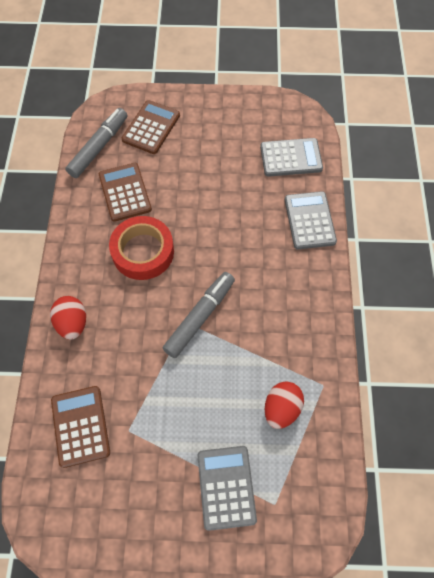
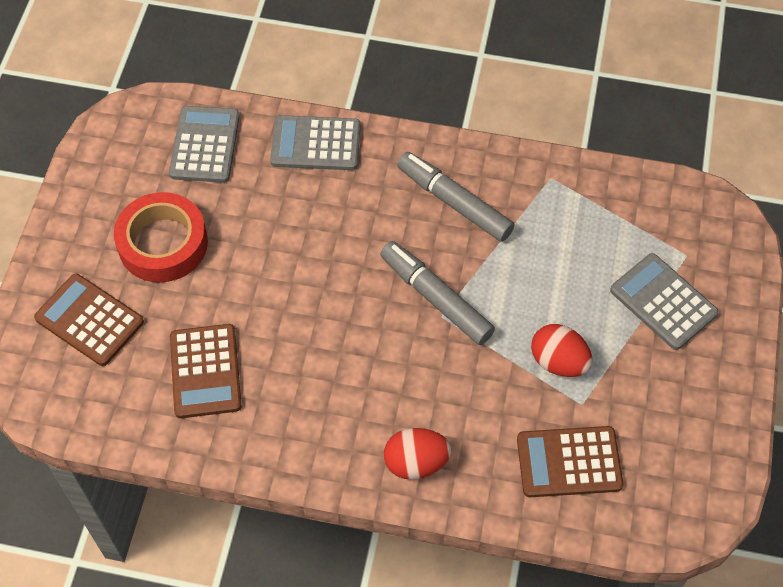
camera: 80 degrees left, 5 degrees down
grey marker [65,108,127,178] -> grey marker moved to [397,152,515,242]
brown calculator [99,163,152,222] -> brown calculator turned 90 degrees counterclockwise [170,324,242,418]
red tape [109,216,174,280] -> red tape moved to [114,192,208,283]
grey calculator [197,446,257,531] -> grey calculator turned 45 degrees clockwise [610,253,718,350]
red egg [265,381,304,429] -> red egg moved to [531,324,592,377]

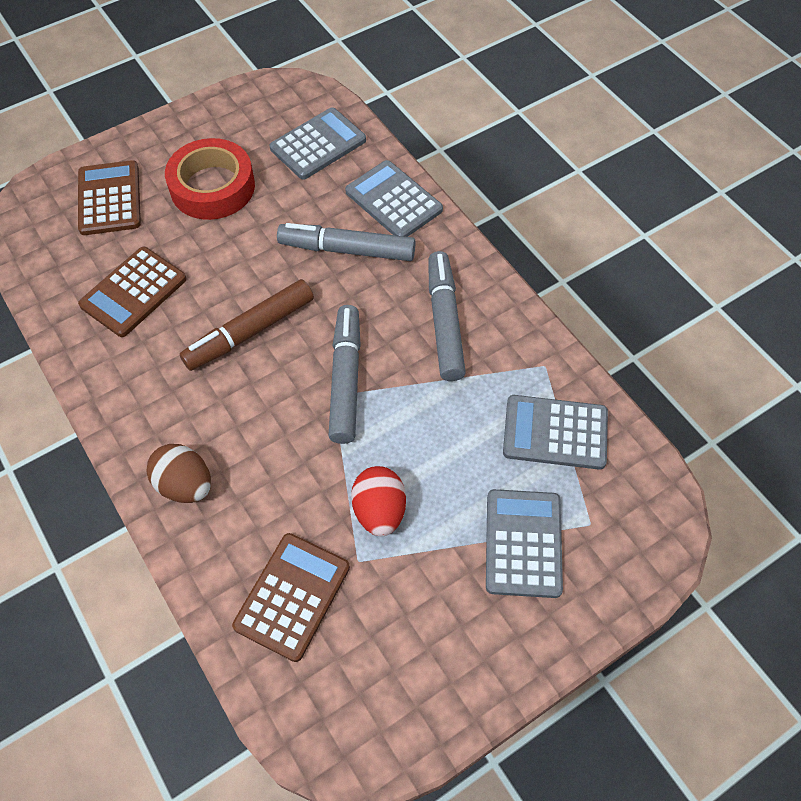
camera: 45 degrees right, 0 degrees up
red egg [384,428,452,480] -> brown egg [146,444,211,503]
brown calculator [517,426,624,497] -> brown calculator turned 75 degrees clockwise [232,533,350,662]
none -> brown marker [180,279,314,371]
none -> grey marker [277,223,416,261]
none -> grey calculator [503,395,608,470]

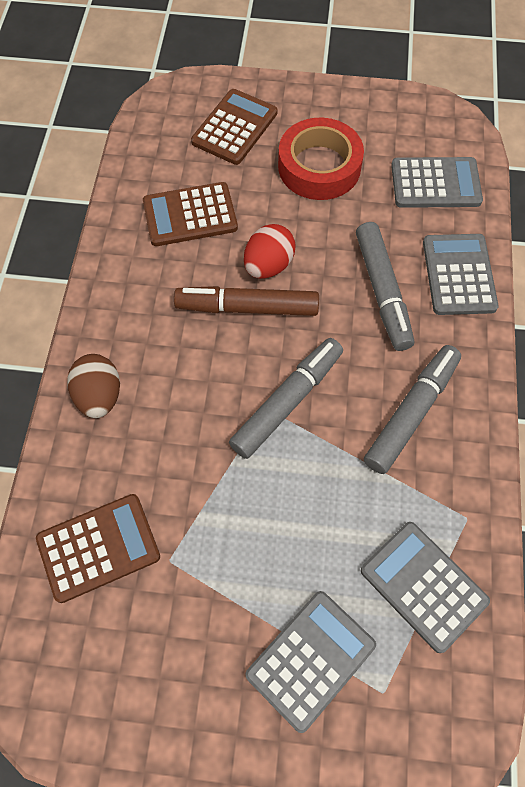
camera: 40 degrees right, 5 degrees up
grey marker [277,223,416,261] -> grey marker turned 150 degrees counterclockwise [356,222,414,351]
red egg [351,466,406,537] -> red egg moved to [244,224,296,279]

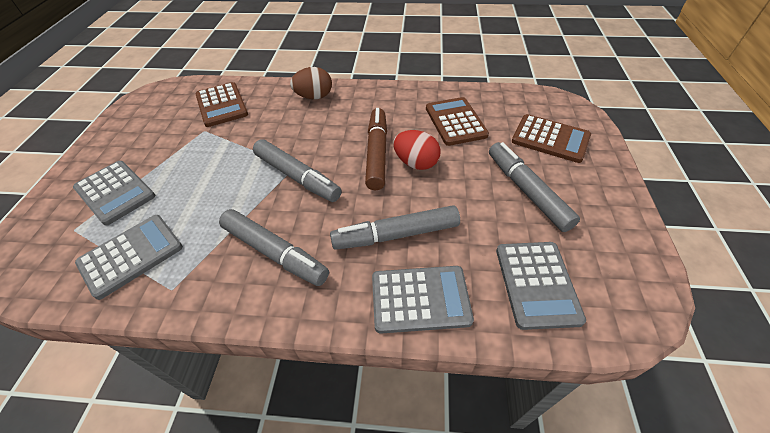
camera: 90 degrees right, 15 degrees down
red tape [278,118,364,200] -> grey marker [489,142,580,232]

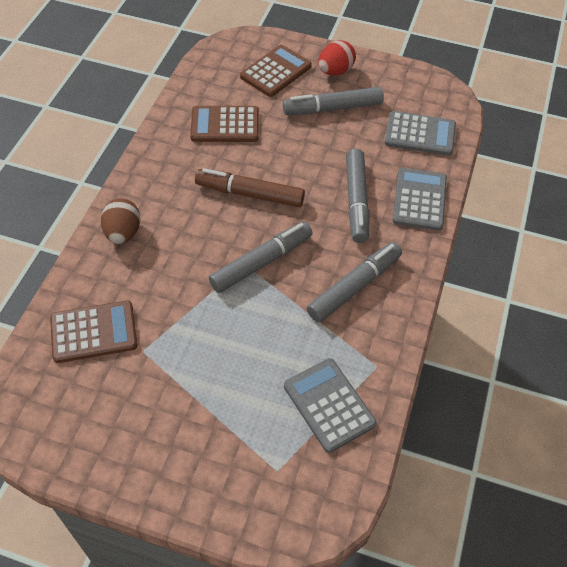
camera: 80 degrees left, 5 degrees up
grey calculator [73,161,155,226] -> none
red egg [393,130,440,170] -> red egg moved to [318,40,356,76]

